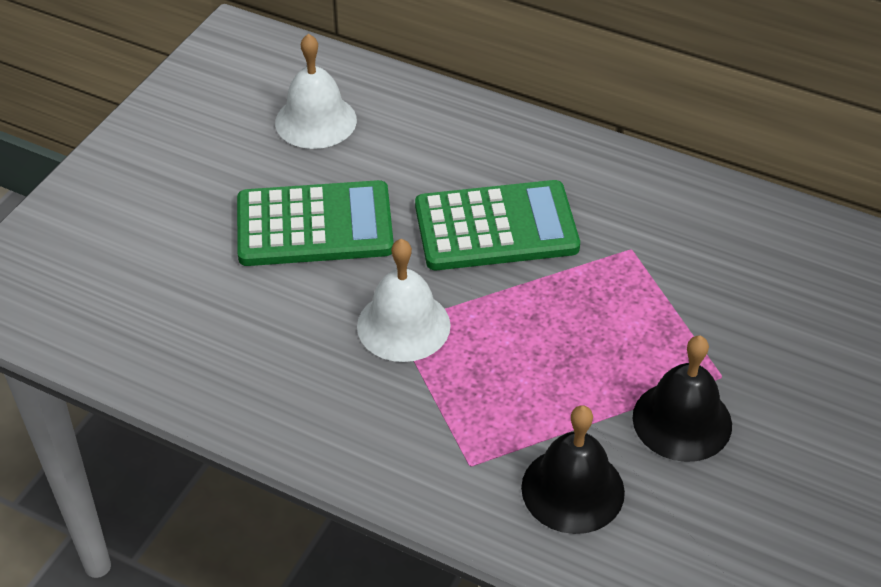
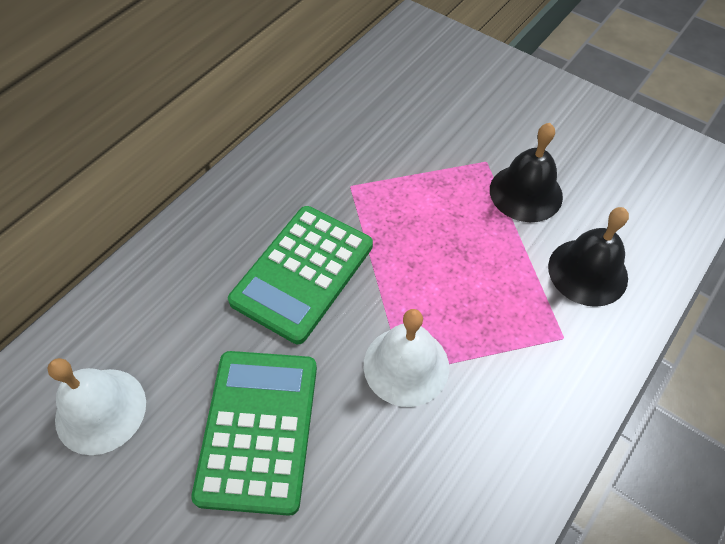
camera: 80 degrees left, 10 degrees up
green calculator [415,180,580,270] -> green calculator turned 150 degrees counterclockwise [228,206,373,344]

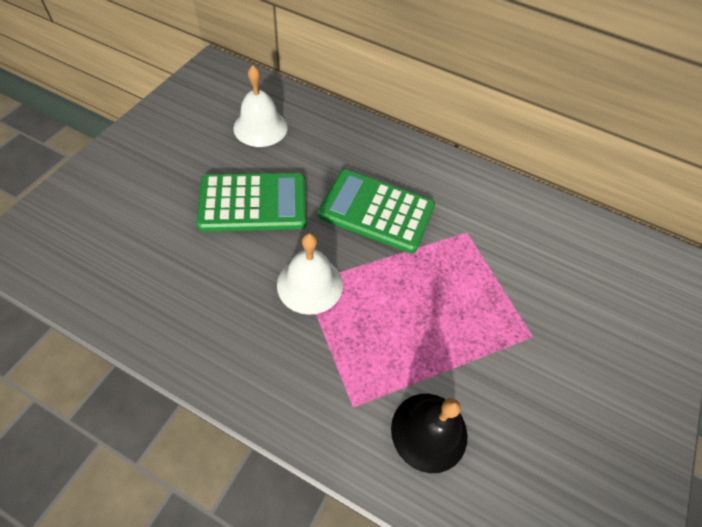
camera: 75 degrees right, 0 degrees up
black bell [490,123,563,222] -> none

